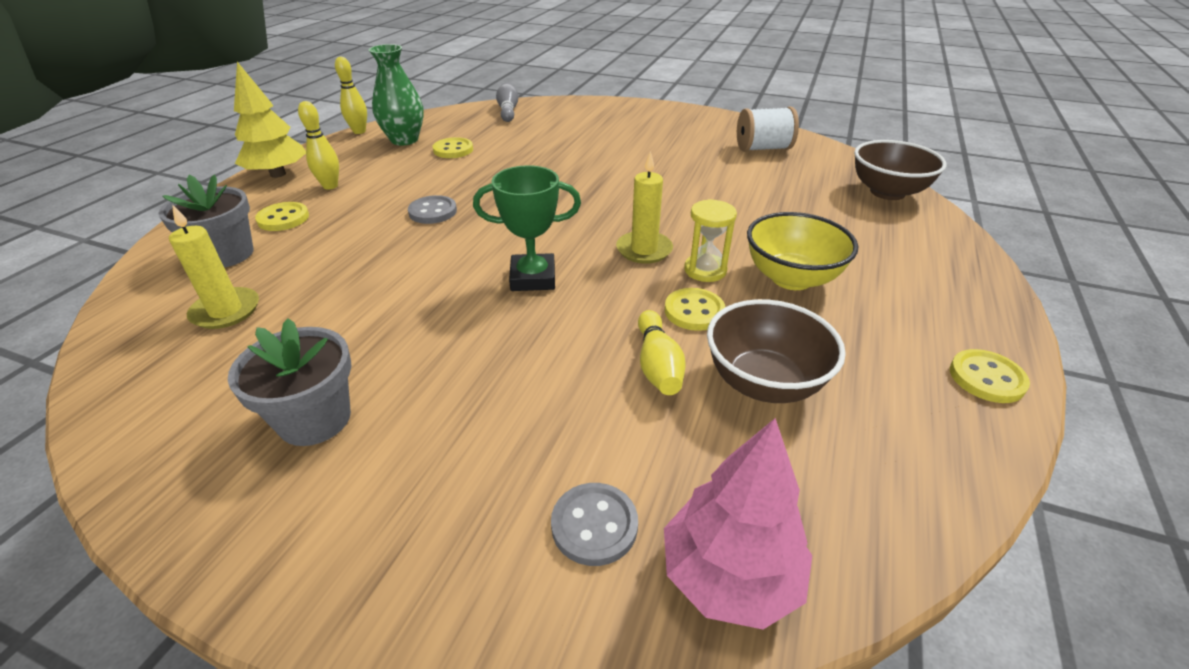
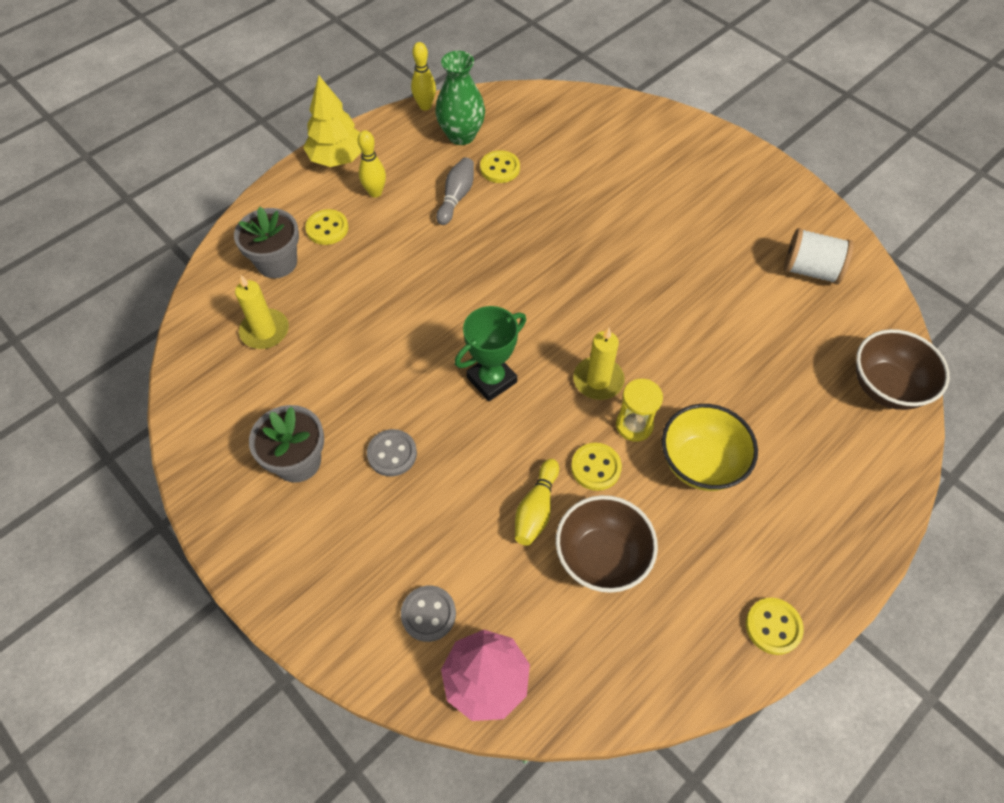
camera: 25 degrees right, 20 degrees up
grey button [408,195,457,224] -> grey button moved to [367,429,417,476]
green trophy [473,165,581,291] -> green trophy turned 60 degrees counterclockwise [455,306,526,401]
grey bowling pin [496,82,519,122] -> grey bowling pin moved to [436,157,474,225]

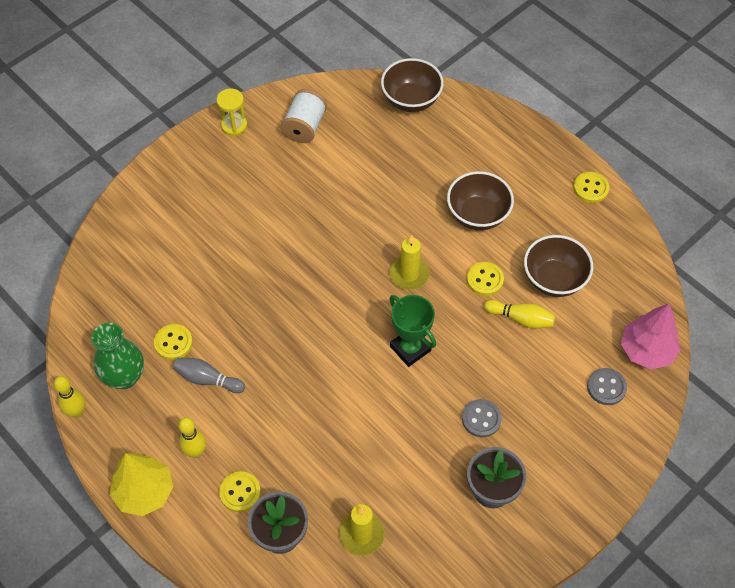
camera: 90 degrees left, 0 degrees up
yellow hourglass [616,379,663,442] -> yellow hourglass moved to [216,89,247,136]
yellow bowl [662,404,758,491] -> brown bowl [447,171,514,230]

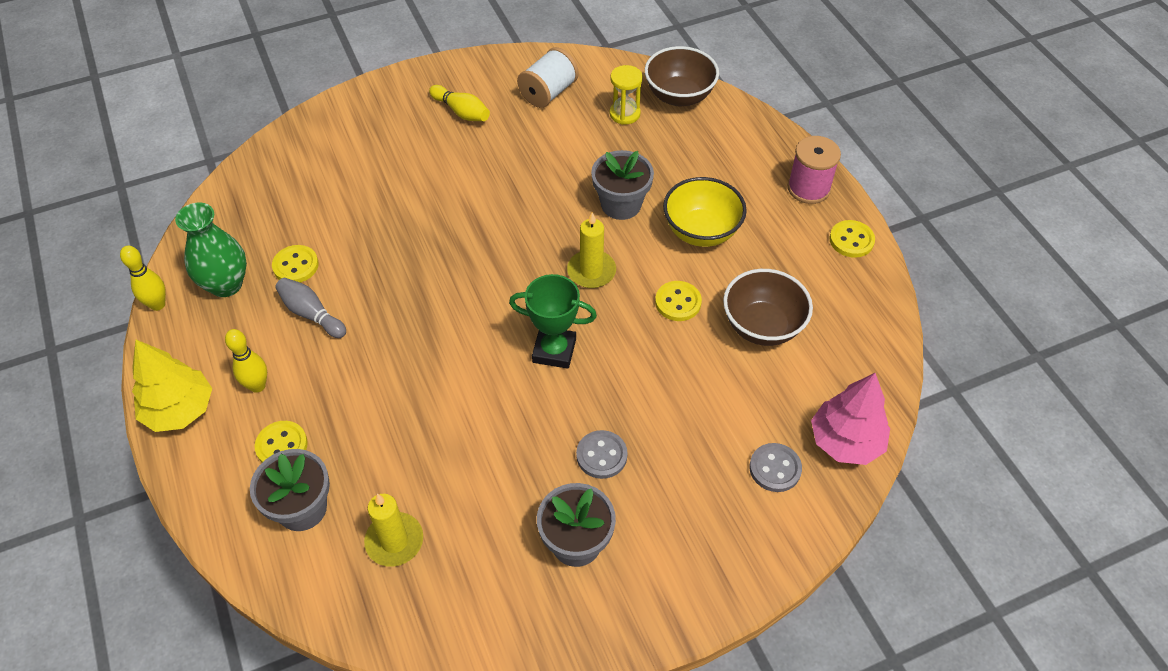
camera: 20 degrees right, 5 degrees down
yellow hourglass [216,89,247,136] -> yellow hourglass moved to [609,65,643,125]
green trophy [389,295,436,367] -> green trophy turned 60 degrees counterclockwise [509,274,597,369]
brown bowl [447,171,514,230] -> yellow bowl [663,177,747,247]
yellow bowling pin [484,300,556,329] -> yellow bowling pin moved to [429,85,490,121]
none -> grey flower pot [591,150,654,220]
none -> pink spool [787,136,841,204]

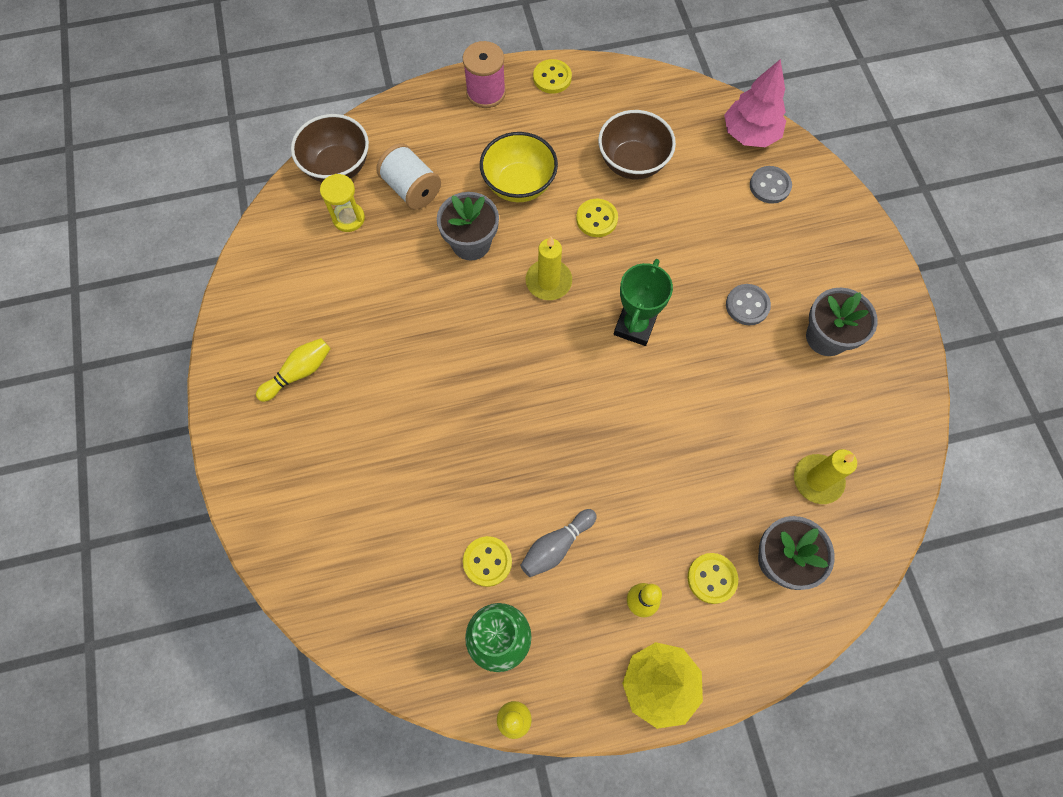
camera: 80 degrees left, 15 degrees up
white spool [517,47,579,108] -> white spool moved to [376,143,441,210]

